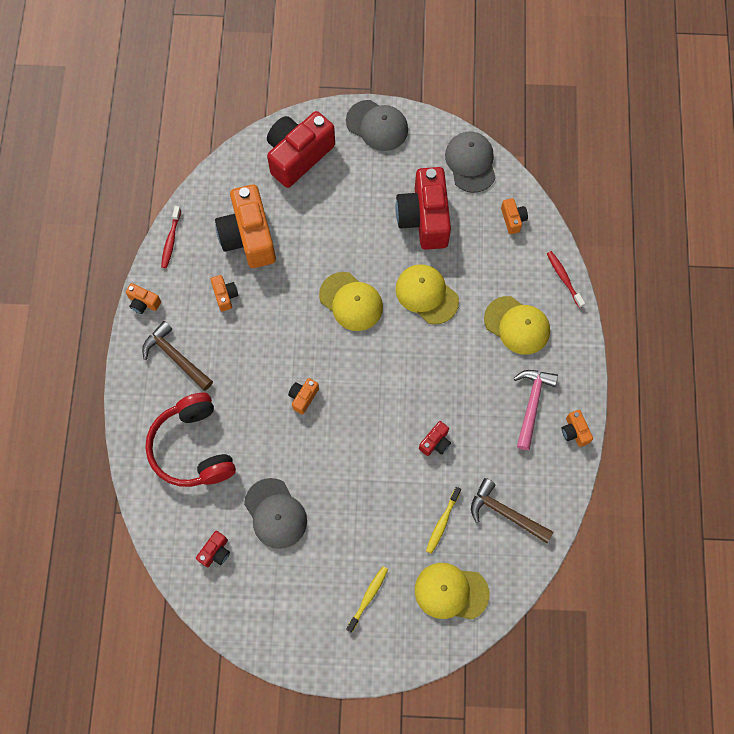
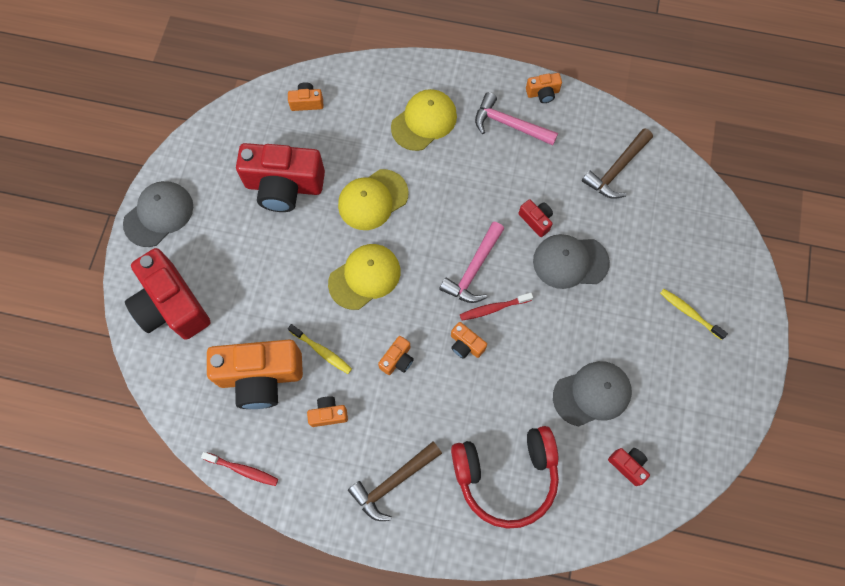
camera: 80 degrees left, 0 degrees up
orange camera [126,283,161,314] -> orange camera moved to [378,336,414,375]
yellow cap [415,563,489,620] -> none
yellow toothbrush [426,487,461,554] -> yellow toothbrush moved to [288,324,352,374]
grey cap [445,131,496,193] -> grey cap moved to [533,234,610,289]
red toothbrush [547,251,585,308] -> red toothbrush moved to [460,293,533,321]
none -> pink hammer [439,222,504,303]

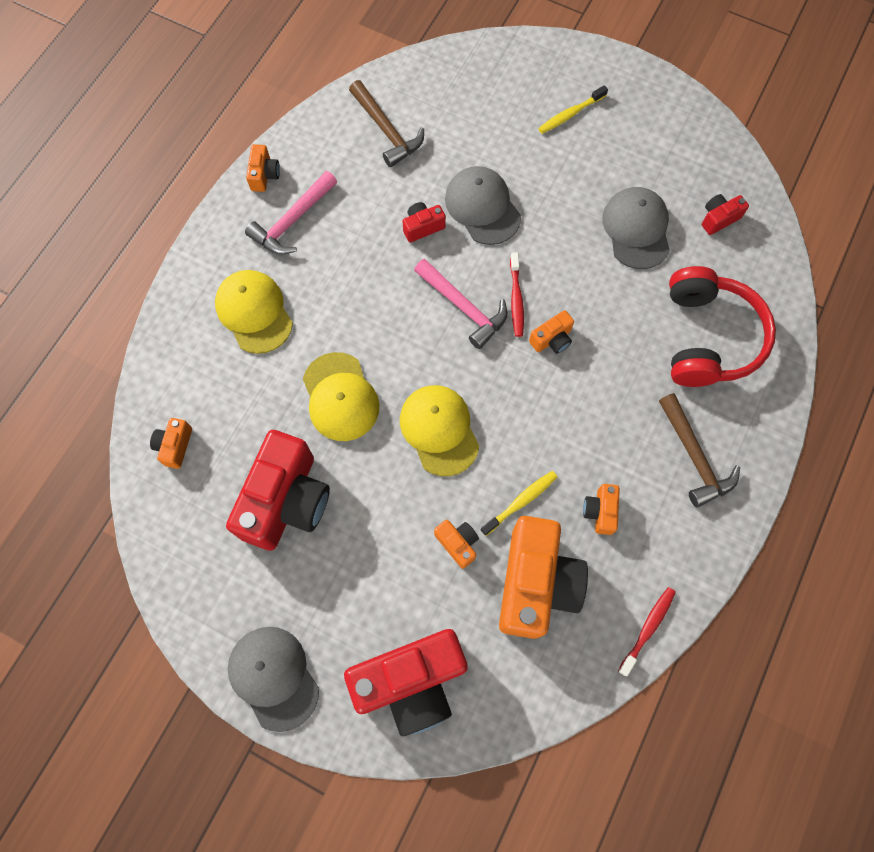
camera: 75 degrees left, 0 degrees up
orange camera [378,336,414,375] -> orange camera moved to [434,520,479,569]
grey cap [533,234,610,289] -> grey cap turned 135 degrees clockwise [445,166,521,245]

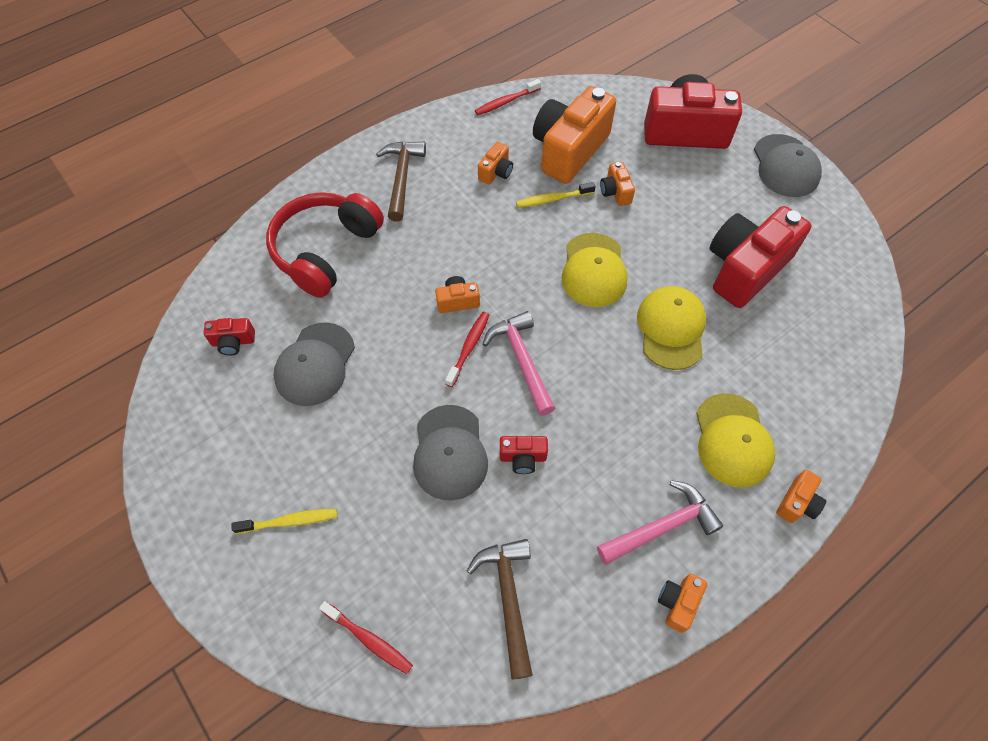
camera: 155 degrees left, 10 degrees down
orange camera [150,418,192,469] -> orange camera moved to [776,470,826,523]
none -> red toothbrush [319,601,413,674]

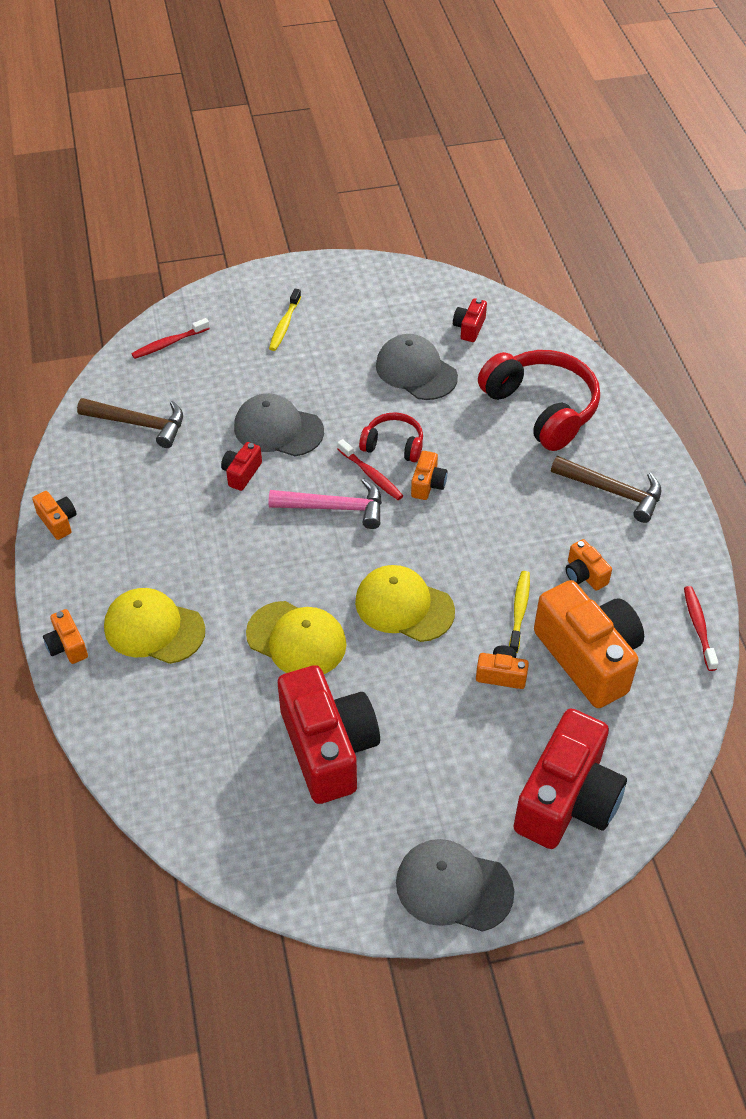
camera: 115 degrees right, 10 degrees down
pink hammer [597,480,723,565] -> none
none -> red headphones [359,412,423,462]

